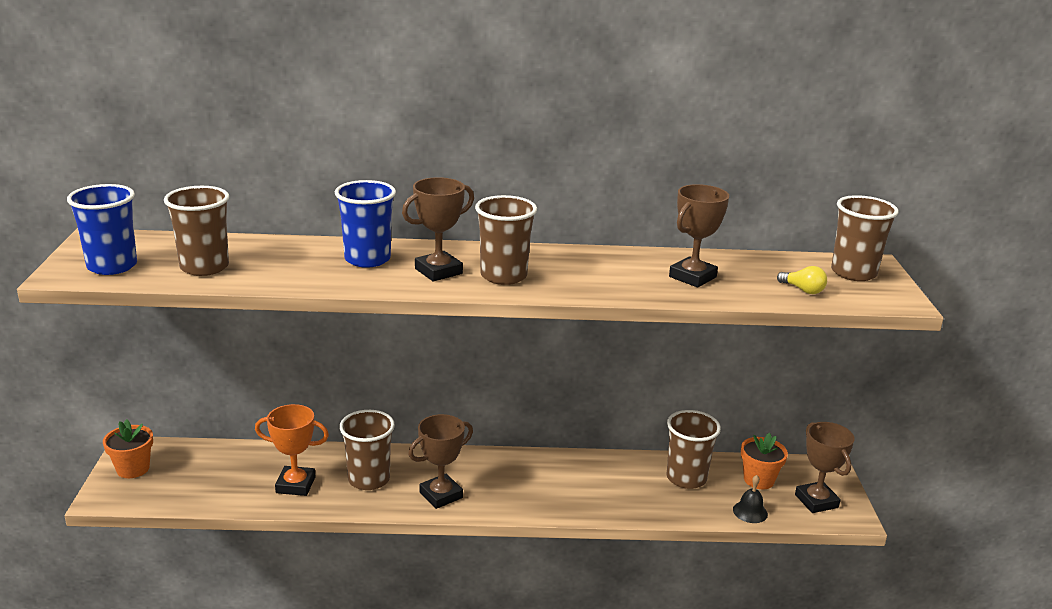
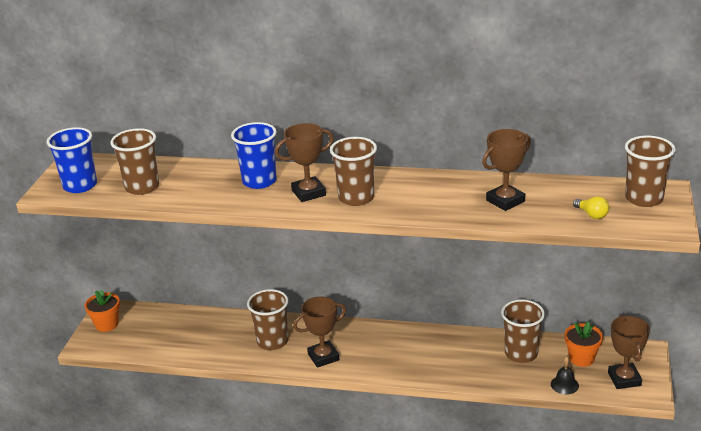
camera: 15 degrees right, 5 degrees up
orange trophy [255,404,329,496] -> none

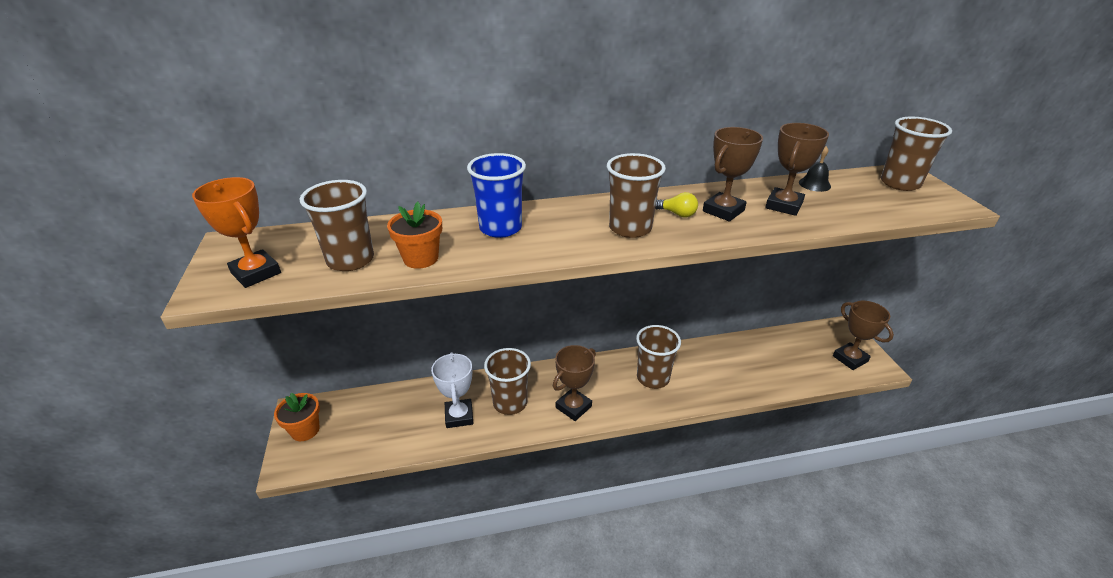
camera: 25 degrees left, 5 degrees up
blue cup [47,127,97,193] -> orange trophy [192,177,281,288]
brown trophy [275,123,334,202] -> brown trophy moved to [703,127,763,222]
brown cup [501,299,545,363] -> brown cup moved to [636,325,681,389]
black bell [551,357,579,395] -> black bell moved to [799,146,831,192]
orange flower pot [565,321,603,367] -> orange flower pot moved to [387,202,442,269]
yellow light bulb [573,196,609,219] -> yellow light bulb moved to [655,192,698,217]
none -> white trophy [431,352,473,428]

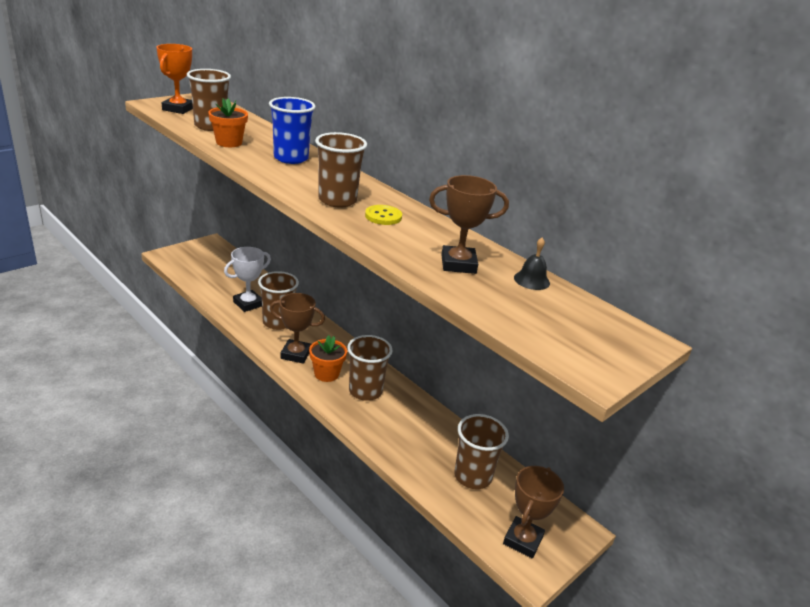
camera: 55 degrees right, 5 degrees down
orange flower pot [274,393,320,441] -> orange flower pot moved to [309,335,347,382]
yellow light bulb [655,192,698,217] -> yellow button [365,205,402,225]
brown trophy [703,127,763,222] -> none
brown cup [881,117,952,191] -> brown cup moved to [454,414,509,489]

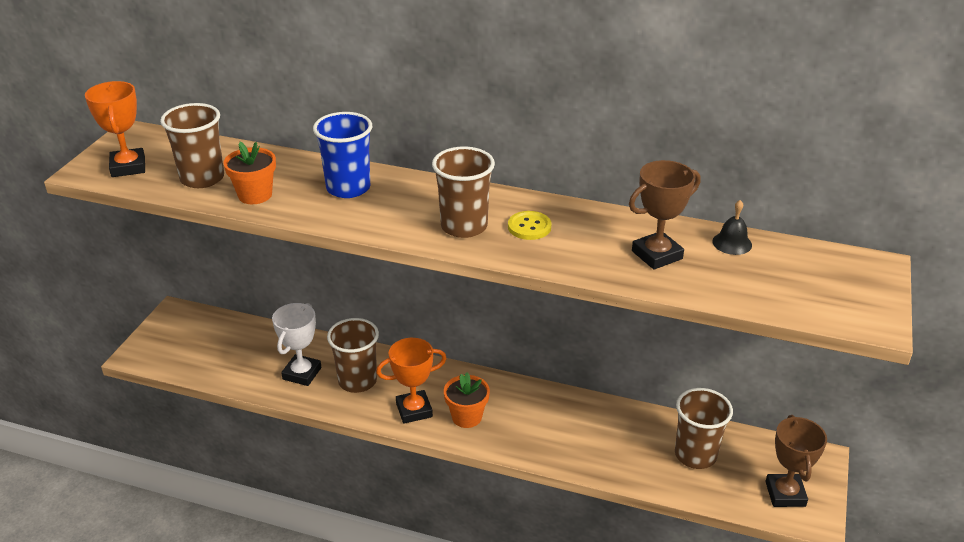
camera: 25 degrees left, 5 degrees up
brown trophy [270,293,325,364] -> orange trophy [376,338,447,424]
brown cup [347,335,393,401] -> none

